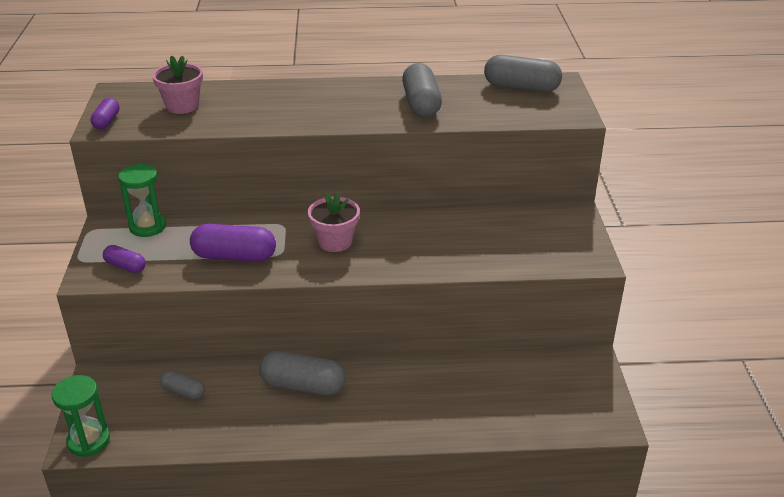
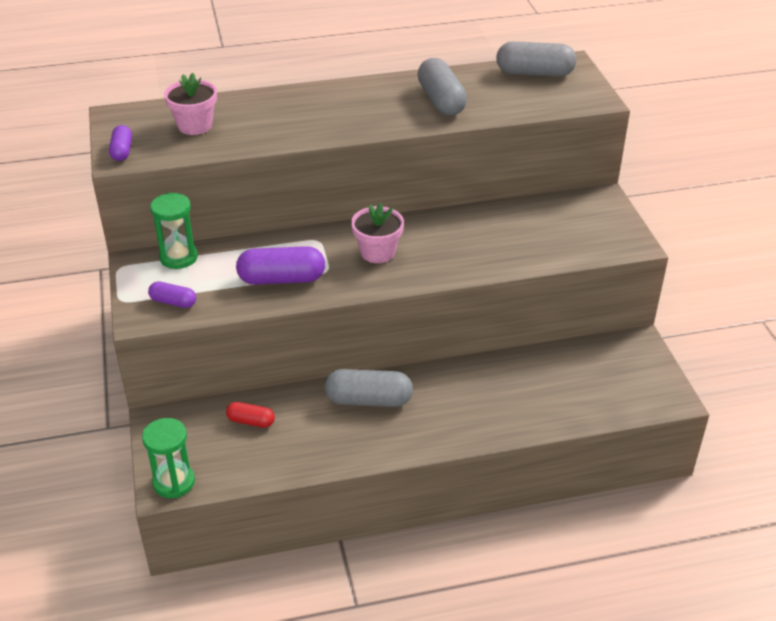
camera: 10 degrees left, 5 degrees up
grey capsule [160,370,205,399] -> red capsule [226,402,275,428]

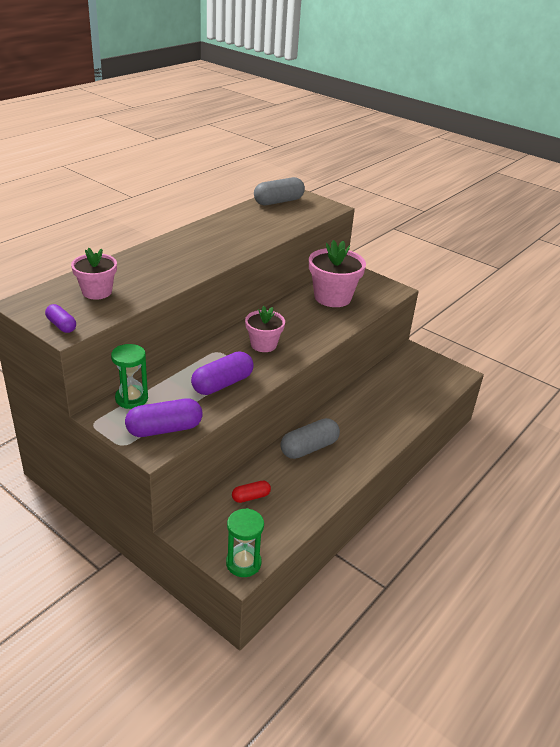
camera: 40 degrees left, 5 degrees down
purple capsule [148,281,196,308] -> purple capsule [125,399,203,437], size x1.79
grey capsule [417,58,467,116] -> none
none -> pink flower pot [309,240,366,307]

